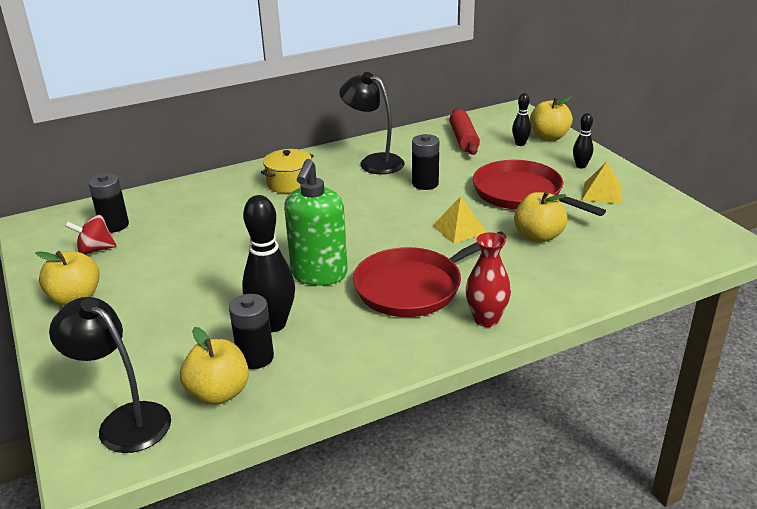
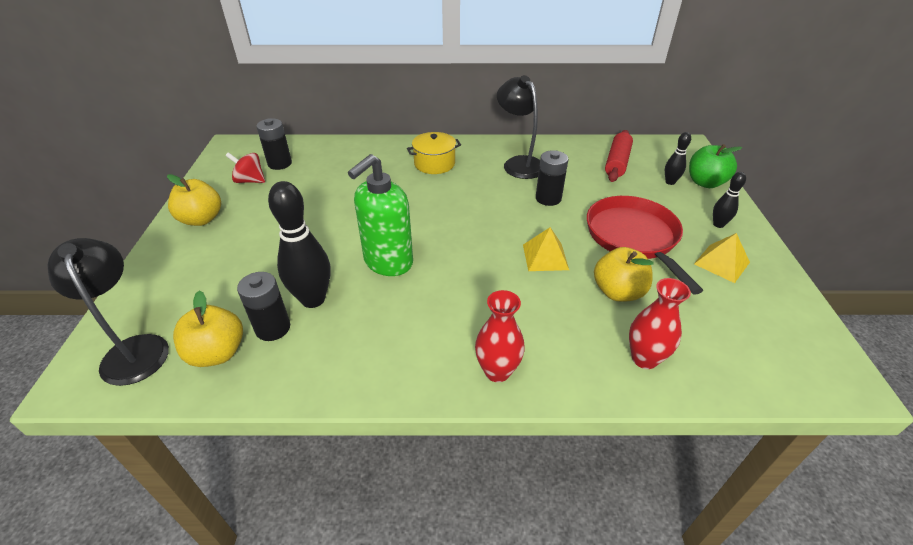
camera: 25 degrees right, 10 degrees up
red pan [353,231,507,317] -> none
yellow apple [530,96,573,141] -> green apple [689,144,743,188]
none -> red vase [629,278,691,369]

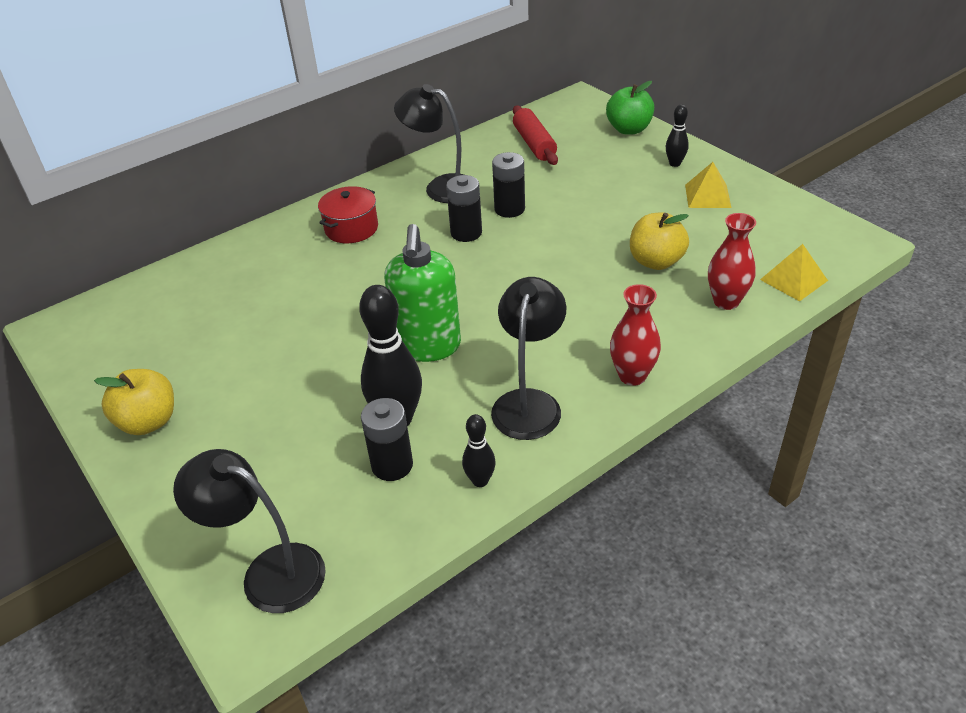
camera: 35 degrees left, 0 degrees up
yellow apple [173,291,243,367] -> none
red spinning top [225,152,265,183] -> none
black battery [256,118,292,170] -> black battery moved to [446,175,482,242]
yellow pot [407,132,461,174] -> red pot [318,186,378,243]
yellow pyramid [523,227,569,271] -> yellow pyramid moved to [760,244,828,301]
red pan [587,196,703,295] -> none
black bowling pin [665,132,691,185] -> black bowling pin moved to [462,414,496,487]
none -> black lamp [491,277,566,440]

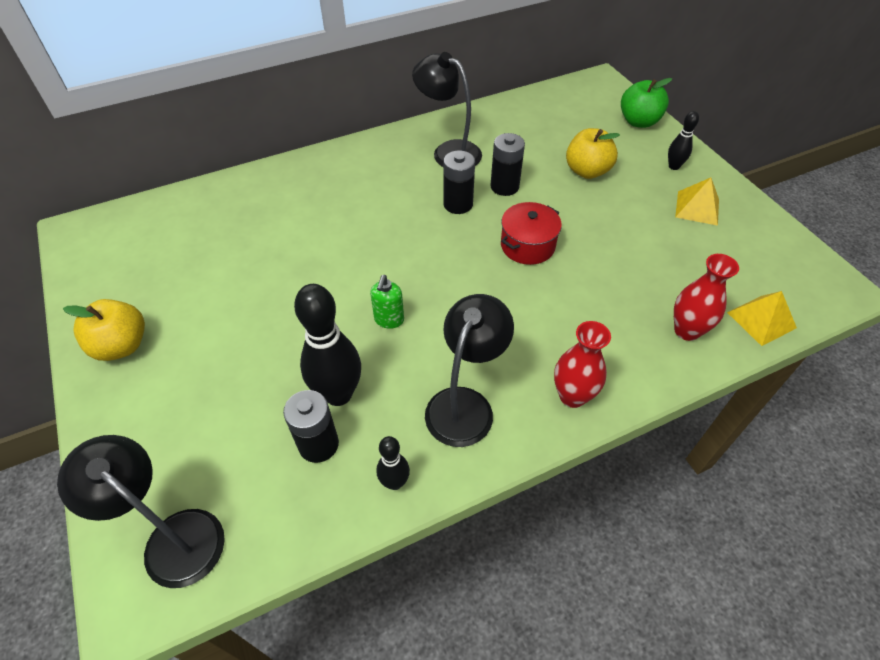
camera: 10 degrees right, 10 degrees up
red pot [318,186,378,243] -> red pot moved to [501,202,562,265]
green soap dispenser [384,224,461,362] -> green soap dispenser [370,275,404,329], size x0.49
red rolling pin [513,105,558,165] -> none
yellow apple [630,212,689,270] -> yellow apple moved to [566,128,620,179]

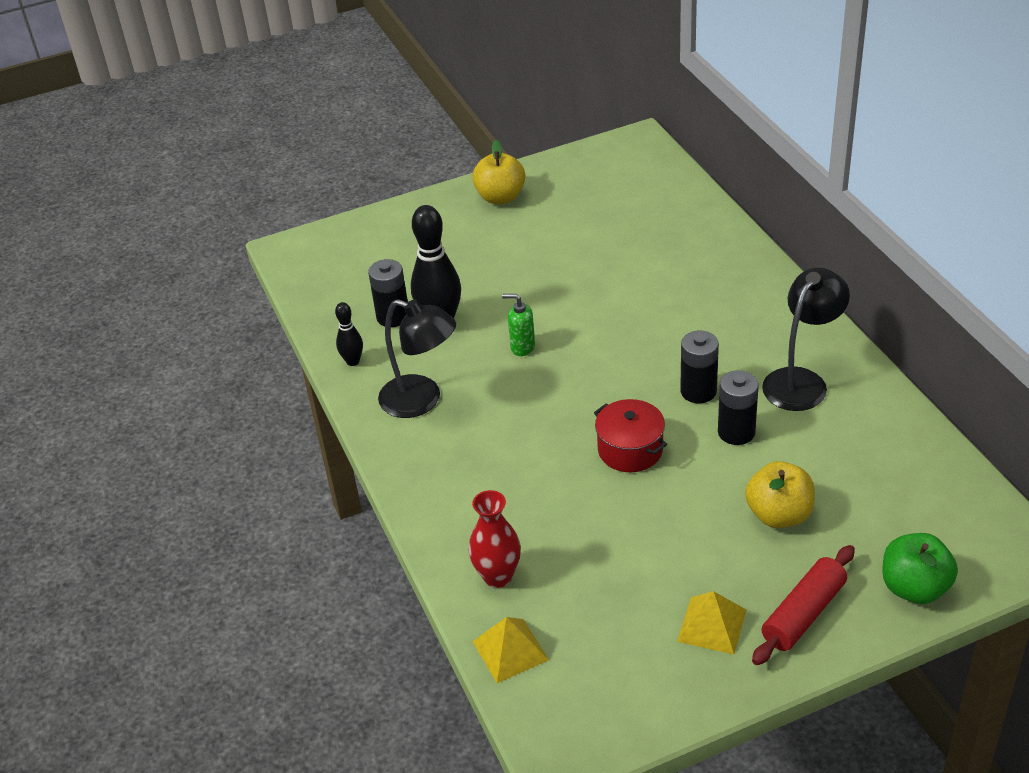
camera: 95 degrees right, 10 degrees down
black lamp [57,435,225,588] -> none
red vase [554,321,611,408] -> none
black bowling pin [668,111,699,170] -> red rolling pin [752,545,855,665]

